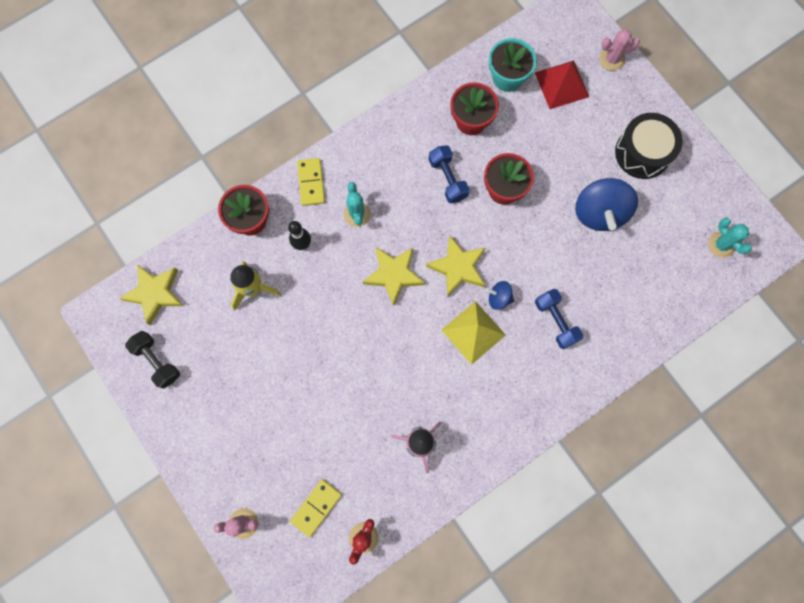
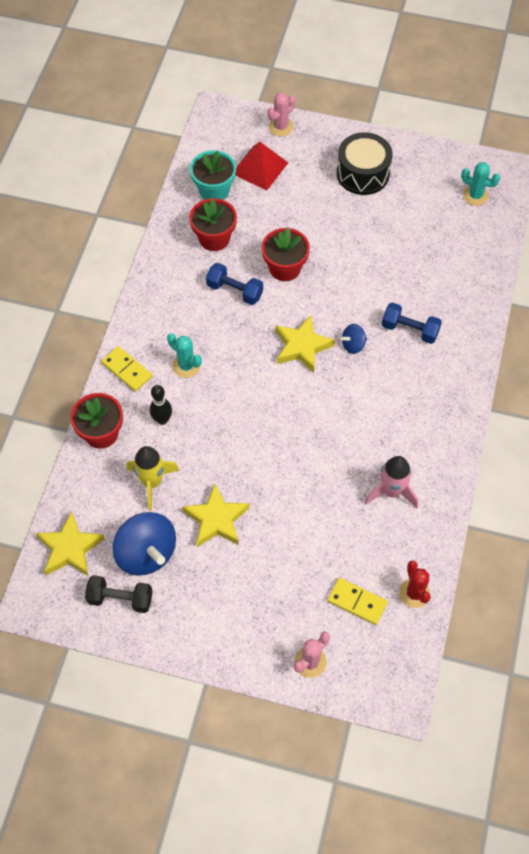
camera: 40 degrees left, 15 degrees down
yellow domino [290,479,342,537] -> yellow domino turned 60 degrees counterclockwise [327,578,388,625]
yellow star [363,247,425,307] -> yellow star moved to [183,484,249,547]
yellow pyramid [442,301,506,365] -> none
blue spinning top [575,178,638,231] -> blue spinning top moved to [113,512,176,575]

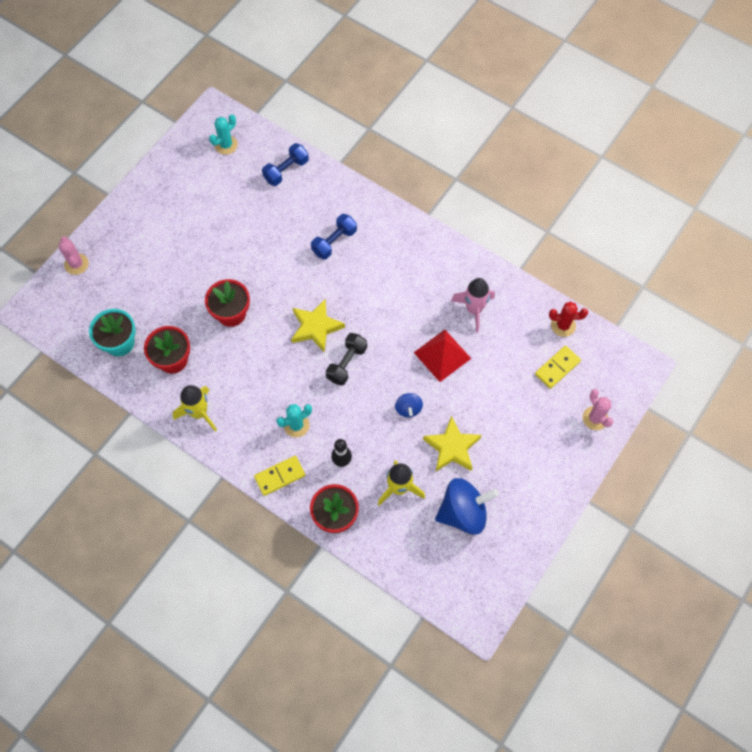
camera: 70 degrees left, 5 degrees up
yellow star [36,512,105,576] -> none
black dumbbell [85,575,153,613] -> black dumbbell moved to [326,333,367,386]
blue dumbbell [206,263,263,305] -> blue dumbbell moved to [262,143,309,186]
red pyramid [235,142,288,191] -> red pyramid moved to [413,330,471,382]
black drum [337,132,393,195] -> none
blue spinning top [340,324,367,354] -> blue spinning top moved to [395,393,423,417]
none -> yellow rocket [172,385,217,432]

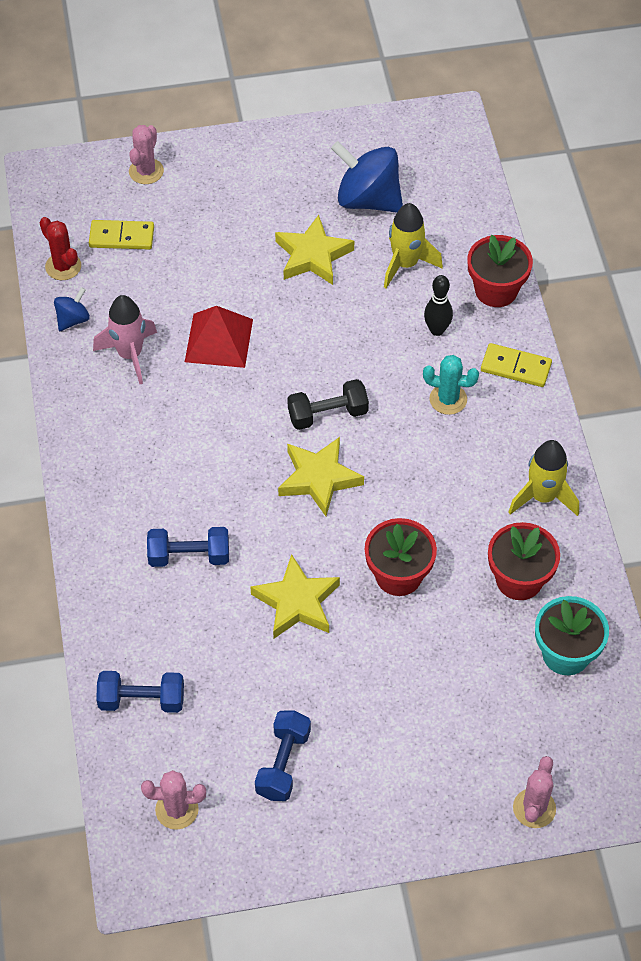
camera: 135 degrees left, 10 degrees down
turquoise cactus [209,114,238,155] -> pink cactus [141,770,206,830]
blue spinning top [395,393,423,417] -> blue spinning top moved to [54,287,90,331]
none -> yellow star [251,554,340,638]
none -> blue dumbbell [255,711,311,801]

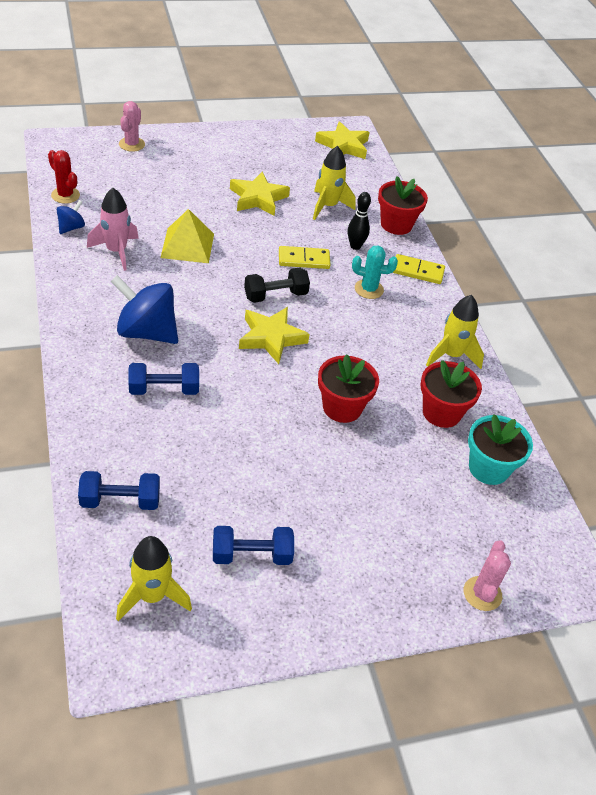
camera: 10 degrees left, 10 degrees down
yellow domino [89,220,154,250] -> yellow domino moved to [279,246,330,269]
pink cactus [141,770,206,830] -> yellow rocket [116,536,192,621]
red pyramid [185,306,253,368] -> yellow pyramid [160,209,214,263]
yellow star [251,554,340,638] -> yellow star moved to [315,121,370,159]
blue dumbbell [255,711,311,801] -> blue dumbbell turned 75 degrees clockwise [213,526,294,565]
blue spinning top [331,141,403,213] -> blue spinning top moved to [111,275,178,344]

